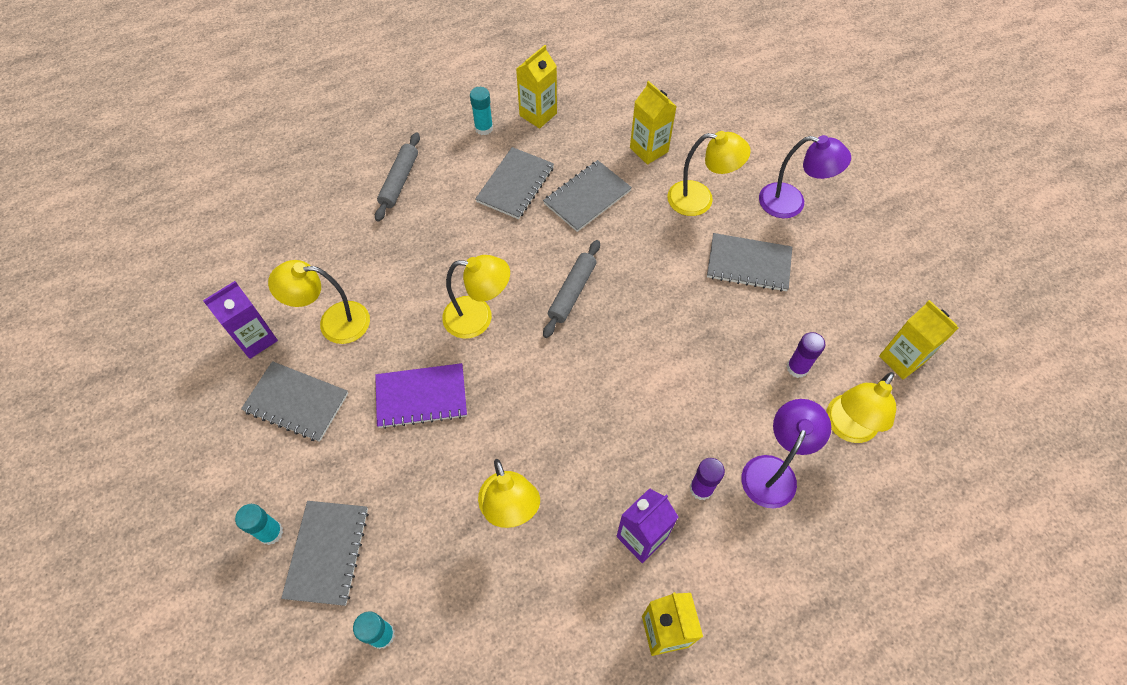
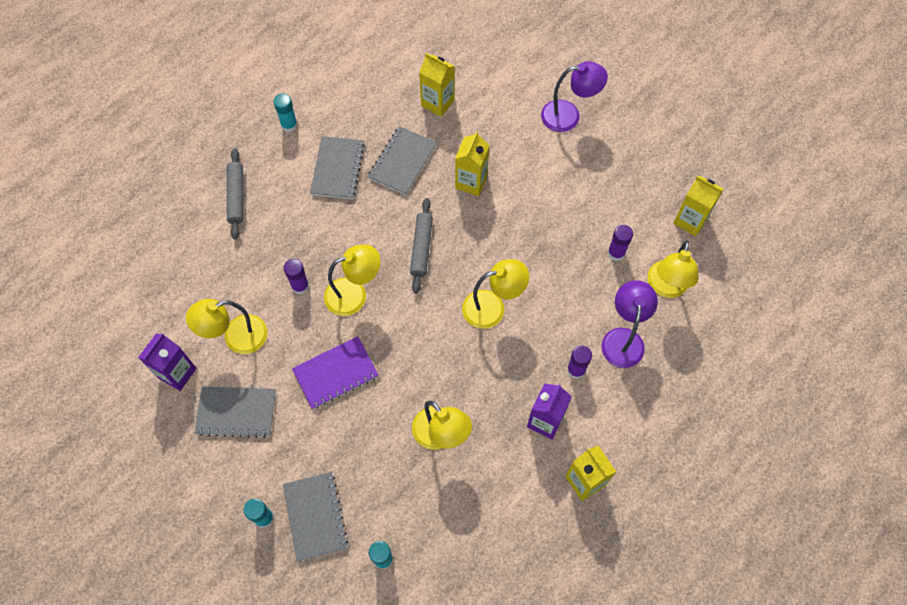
camera: 20 degrees left, 5 degrees up
yellow carton [516,45,557,129] -> yellow carton moved to [455,131,489,196]
yellow lamp [667,131,751,216] -> yellow lamp moved to [462,259,529,329]
grey notebook [707,233,792,292] -> none
none -> purple glue stick [284,259,309,294]

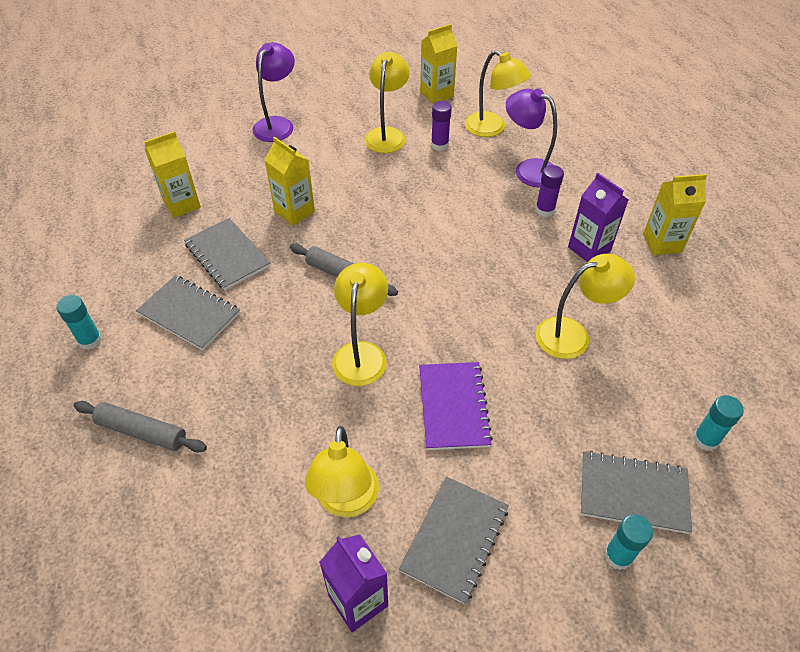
camera: 65 degrees left, 15 degrees down
purple glue stick [284,259,309,294] -> none
yellow lamp [462,259,529,329] -> yellow lamp moved to [364,52,410,153]

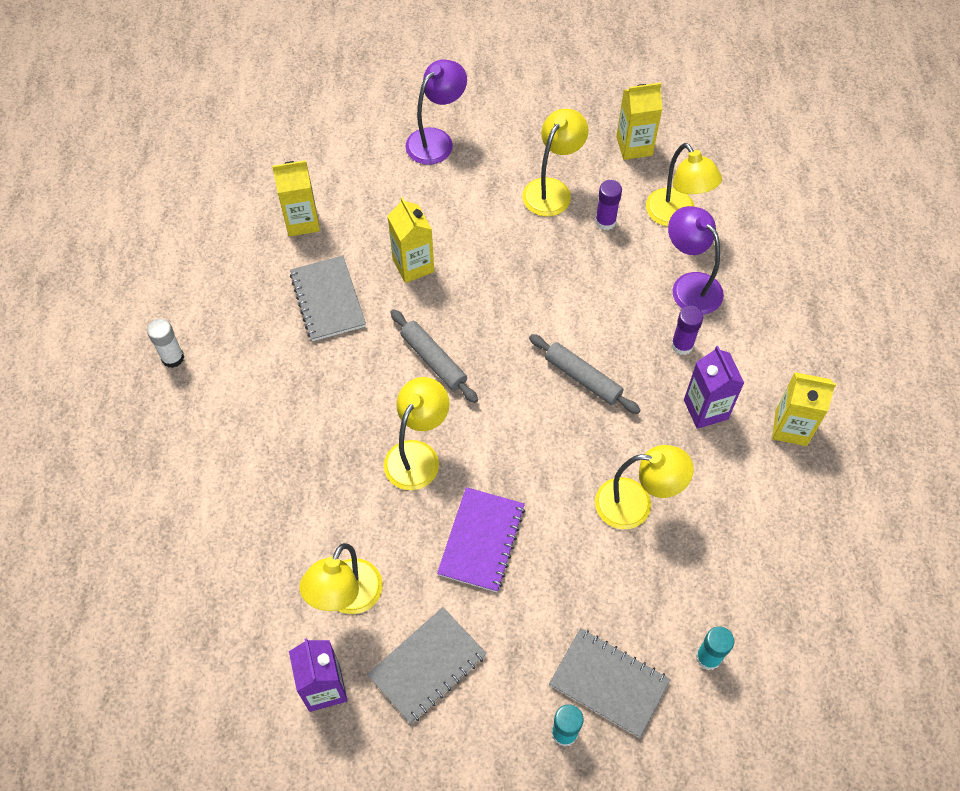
camera: 20 degrees right, 10 degrees up
turquoise glue stick [56,295,102,350] -> white glue stick [147,319,184,368]
grey rolling pin [73,401,207,452] -> grey rolling pin moved to [529,334,640,414]
grey notebook [136,275,240,350] -> none

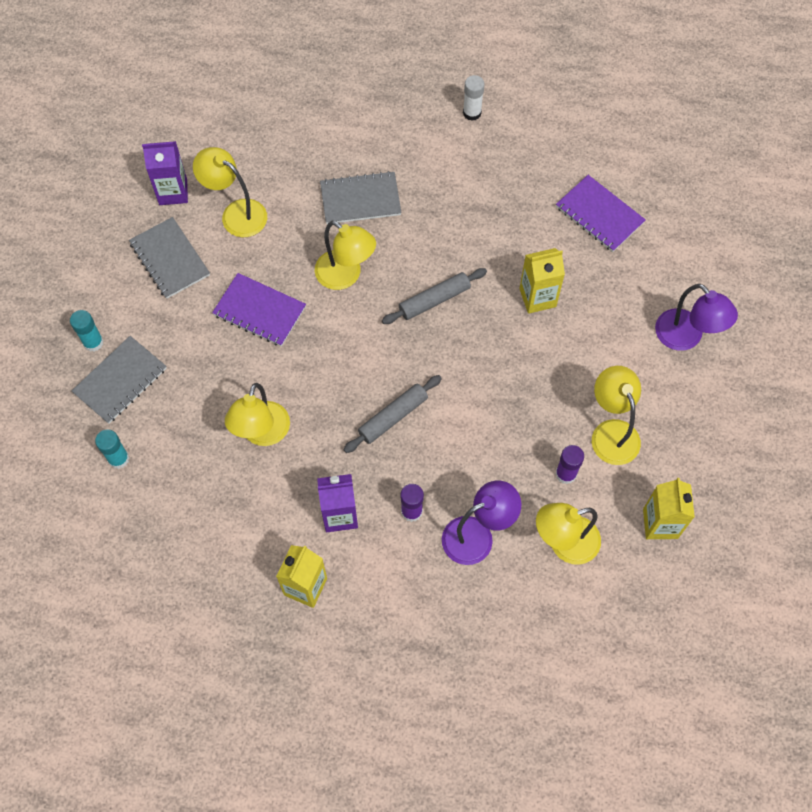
camera: 100 degrees right, 5 degrees up
yellow carton [272,160,320,237] -> purple notebook [556,175,646,252]
grey notebook [290,256,366,341] -> grey notebook moved to [320,171,401,224]
yellow lamp [522,109,589,217] -> yellow lamp turned 150 degrees counterclockwise [592,366,641,465]

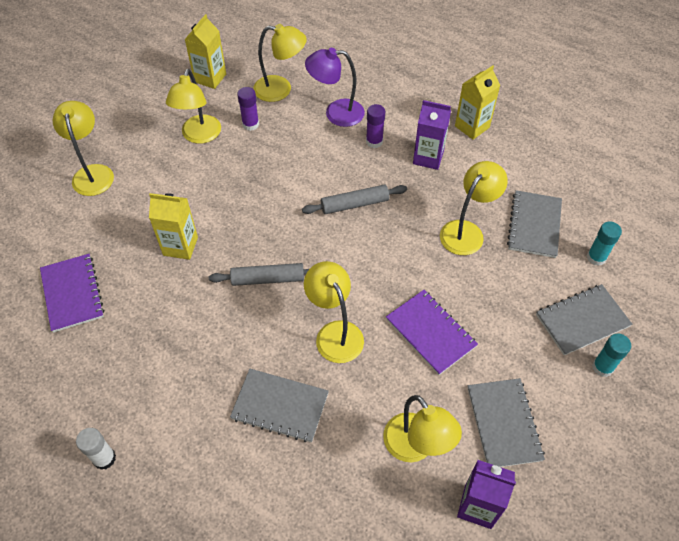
camera: 155 degrees left, 10 degrees down
purple lamp [655,284,738,351] -> yellow lamp [53,101,114,196]
none -> grey notebook [507,190,562,258]

